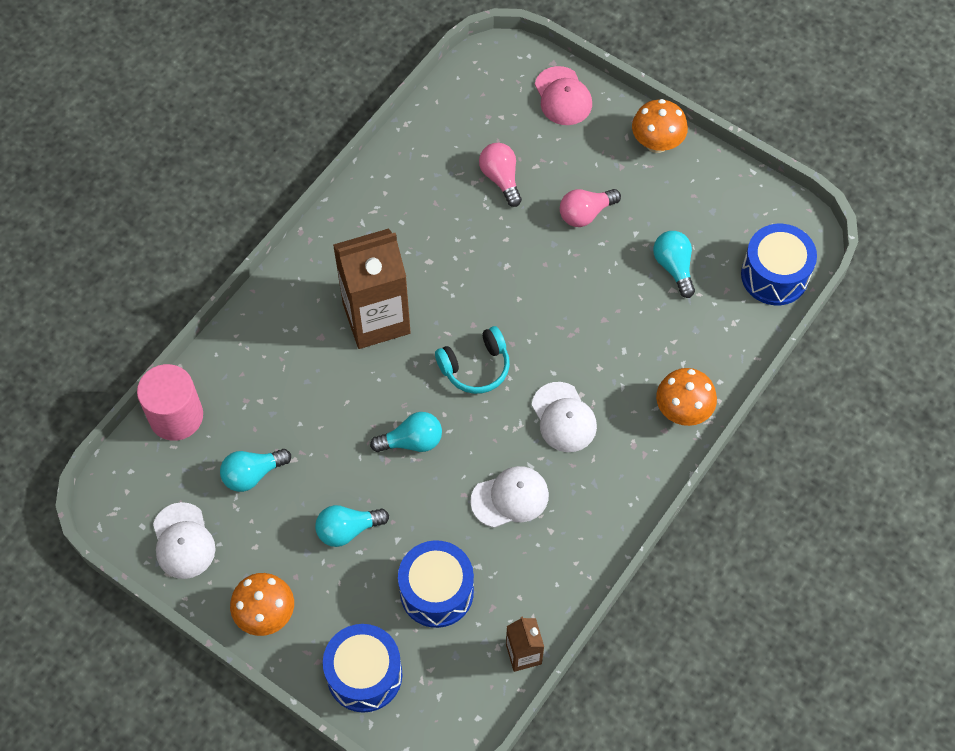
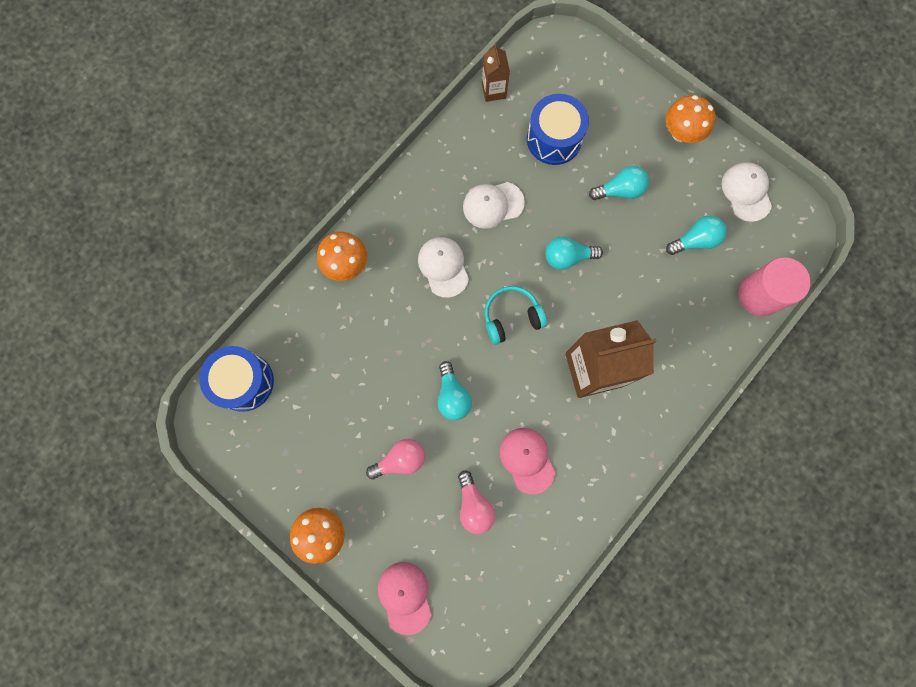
camera: 175 degrees left, 15 degrees up
blue drum [323,624,402,713] -> none
turquoise light bulb [653,231,695,298] -> turquoise light bulb moved to [438,361,472,420]
none -> pink cap [500,428,556,494]

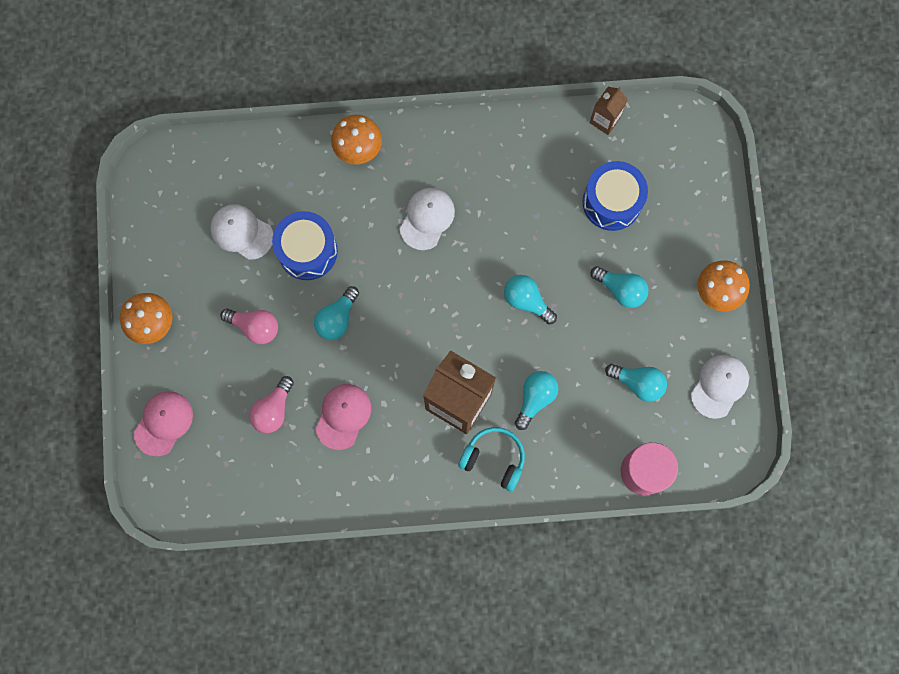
camera: 45 degrees right, 0 degrees up
blue drum [199,346,274,412] -> blue drum moved to [272,211,338,280]
white cap [463,182,525,229] -> white cap moved to [210,204,273,260]
turquoise headphones [484,286,547,345] -> turquoise headphones moved to [458,427,525,492]
none -> turquoise light bulb [515,371,558,430]

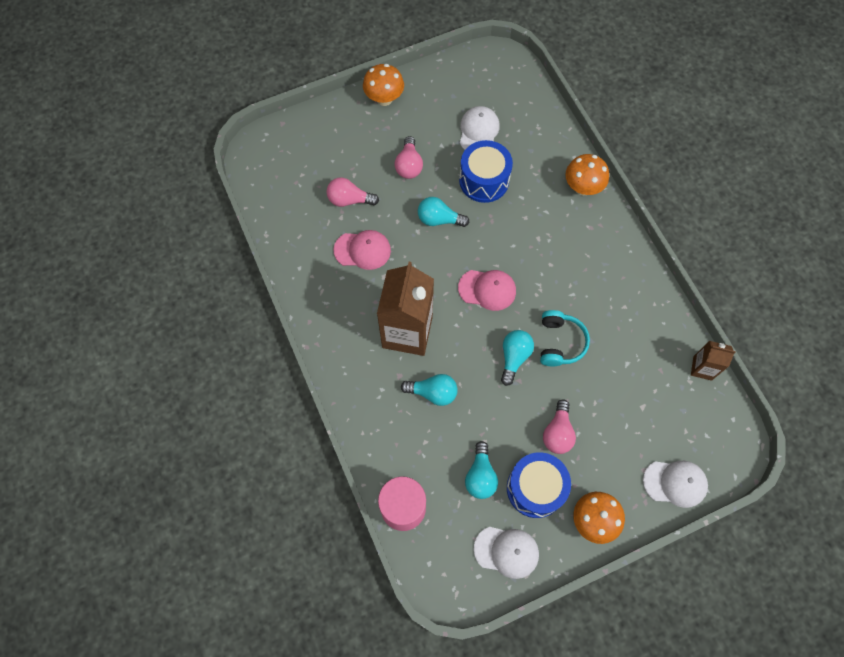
camera: 70 degrees right, 10 degrees down
pink cap [134,391,193,456] -> pink cap moved to [458,270,516,311]
white cap [400,188,455,250] -> white cap moved to [643,461,708,508]
turquoise headphones [458,427,525,492] -> turquoise headphones moved to [540,310,590,366]
blue drum [583,161,648,231] -> blue drum moved to [507,452,571,518]
turquoise light bulb [591,266,649,308] -> pink light bulb [543,399,576,454]

